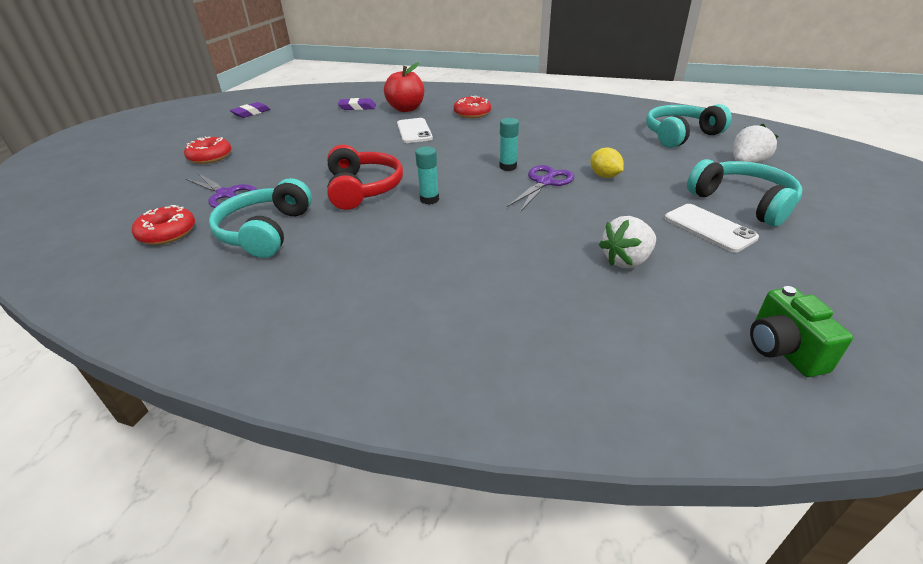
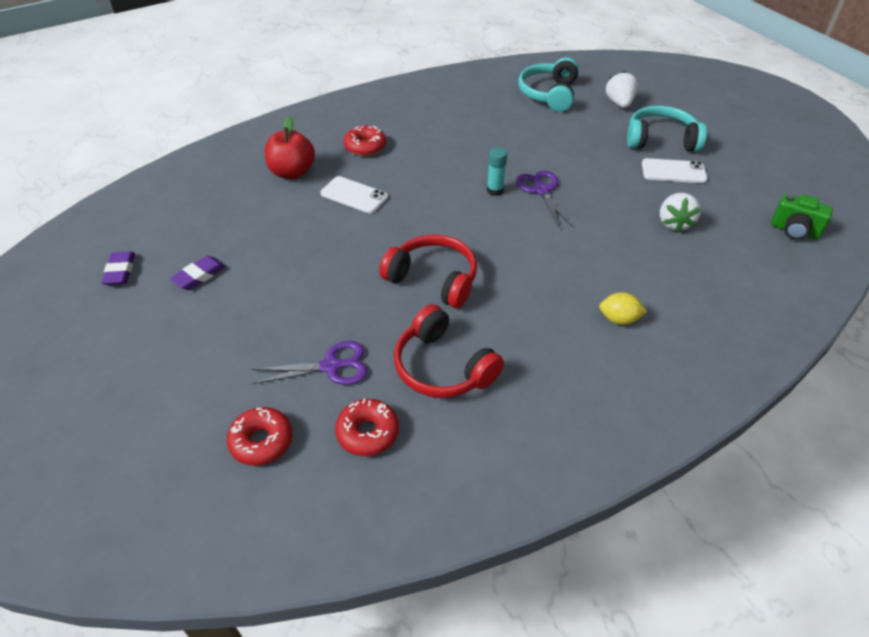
camera: 50 degrees left, 10 degrees up
red donut [184,136,232,164] -> red donut moved to [227,407,293,466]
turquoise headphones [209,178,312,258] -> red headphones [394,304,504,398]
purple eraser [338,98,376,110] -> purple eraser moved to [170,255,226,290]
turquoise glue stick [415,147,439,205] -> none
yellow lemon [590,148,624,178] -> yellow lemon moved to [599,292,647,325]

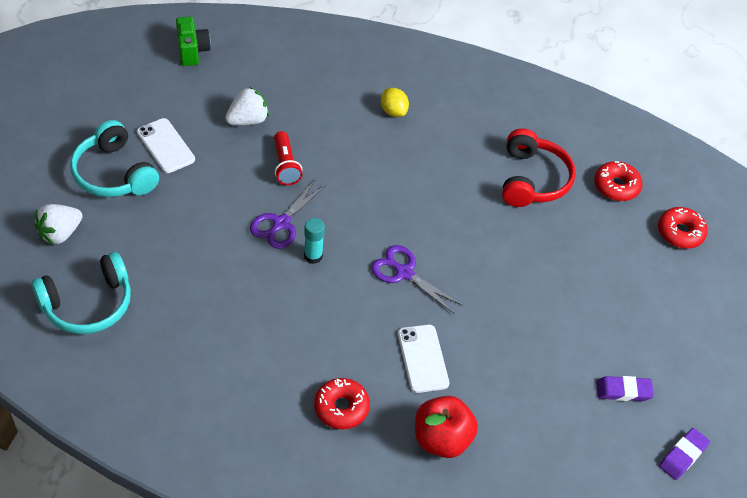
camera: 135 degrees left, 5 degrees up
purple scissors [252,341,368,385] -> purple scissors moved to [371,245,463,314]
red headphones [379,234,477,308] -> none
none -> red flashlight [274,131,302,185]

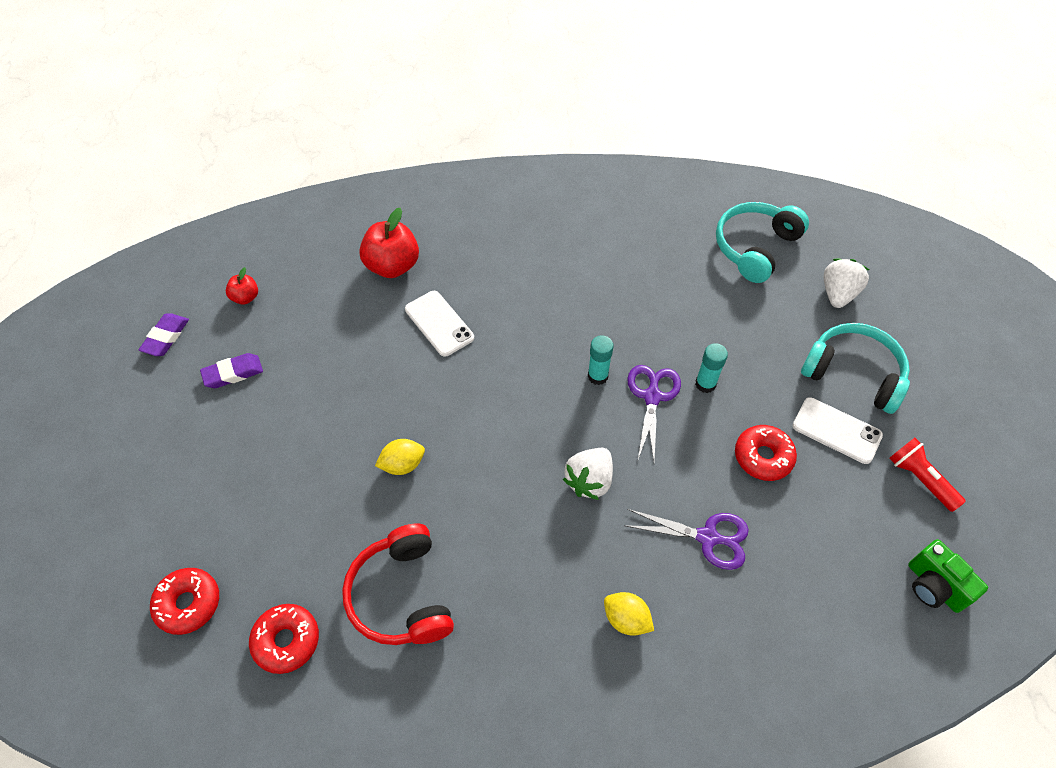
camera: 160 degrees right, 5 degrees up
white strawberry [225,87,269,125] -> white strawberry moved to [563,448,613,500]
red flashlight [274,131,302,185] -> red flashlight moved to [889,438,966,512]
red donut [314,378,370,429] -> red donut moved to [735,425,797,481]
purple scissors [371,245,463,314] -> purple scissors moved to [624,509,749,570]
none -> red apple [226,267,258,305]
none -> yellow lemon [375,439,425,475]
none -> turquoise glue stick [695,343,728,393]

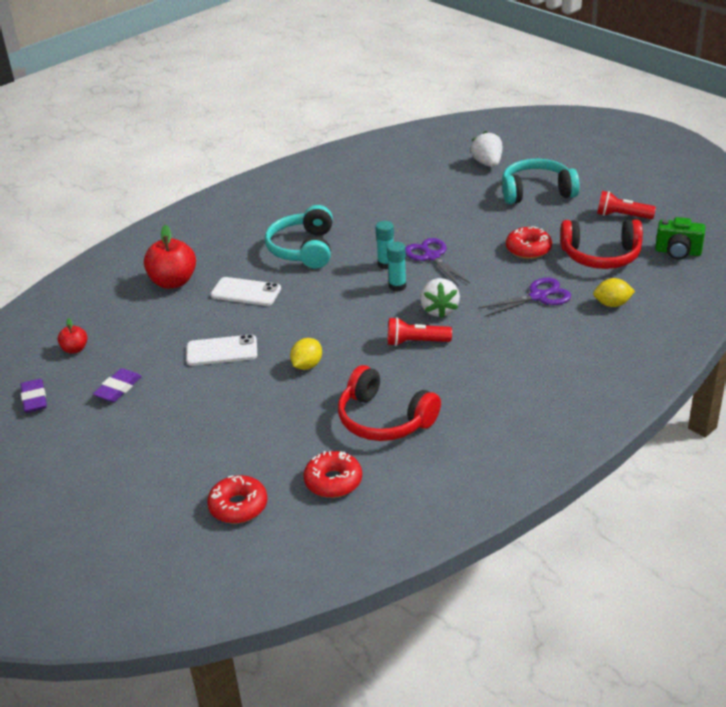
camera: 35 degrees left, 20 degrees down
yellow lemon [604,592,654,636] -> yellow lemon moved to [593,278,635,307]
turquoise glue stick [695,343,728,393] -> turquoise glue stick moved to [387,242,406,292]
turquoise headphones [716,202,809,283] -> turquoise headphones moved to [265,205,333,269]
white phone [792,397,883,464] -> white phone moved to [186,334,257,366]
none -> red flashlight [388,317,452,346]
none -> red headphones [560,219,643,269]

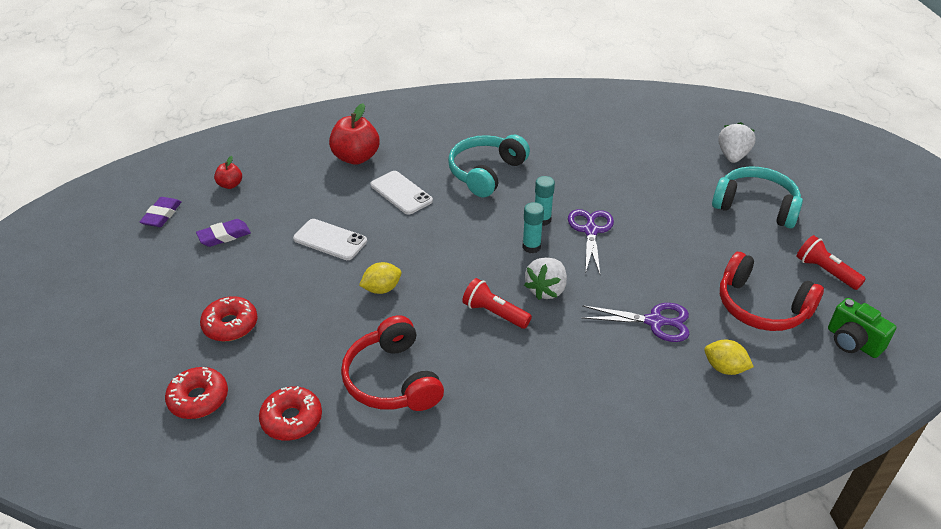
camera: 30 degrees right, 5 degrees up
red donut [506,226,552,259] -> red donut moved to [200,296,258,342]

